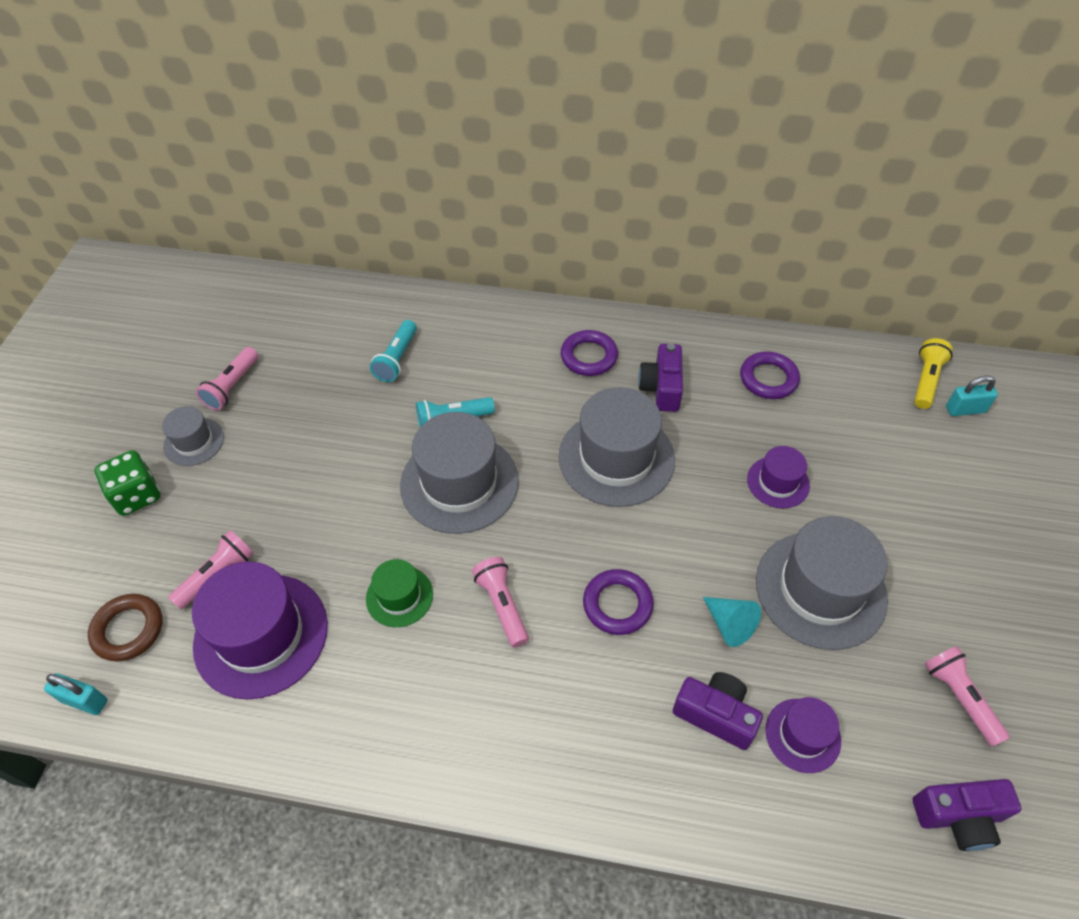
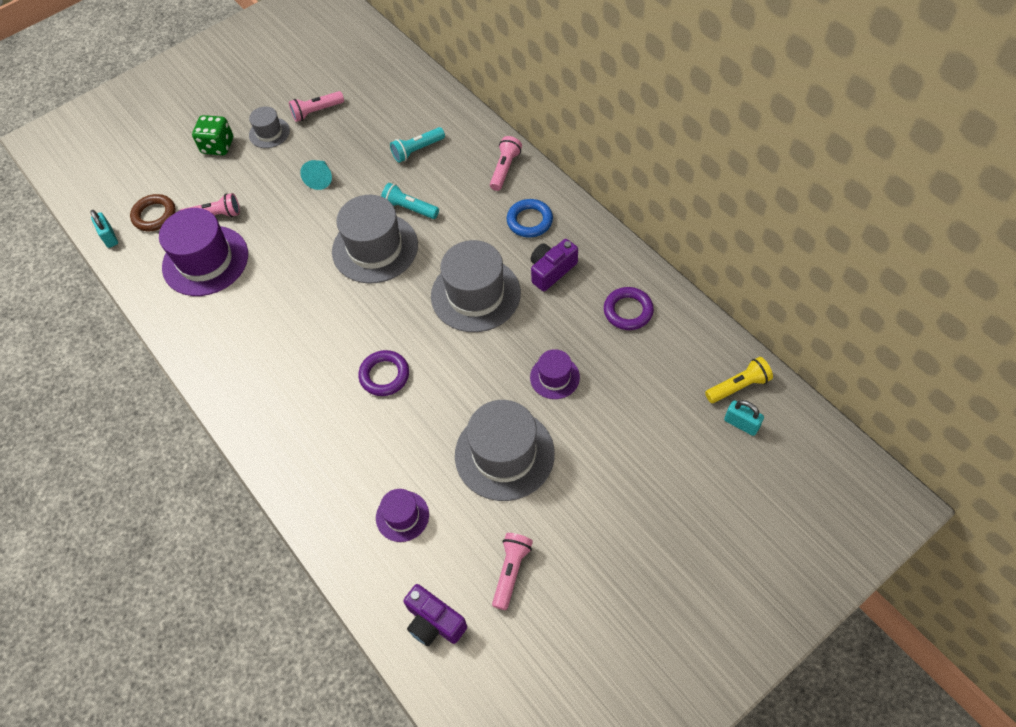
camera: 45 degrees right, 5 degrees up
green hat [366,559,433,627] -> none
pink flashlight [472,557,529,647] -> pink flashlight moved to [490,136,522,191]
purple ring [561,330,618,376] -> blue ring [507,199,553,238]
purple camera [673,672,763,750] -> none
turquoise cone [703,597,761,647] -> turquoise cone moved to [300,160,332,190]

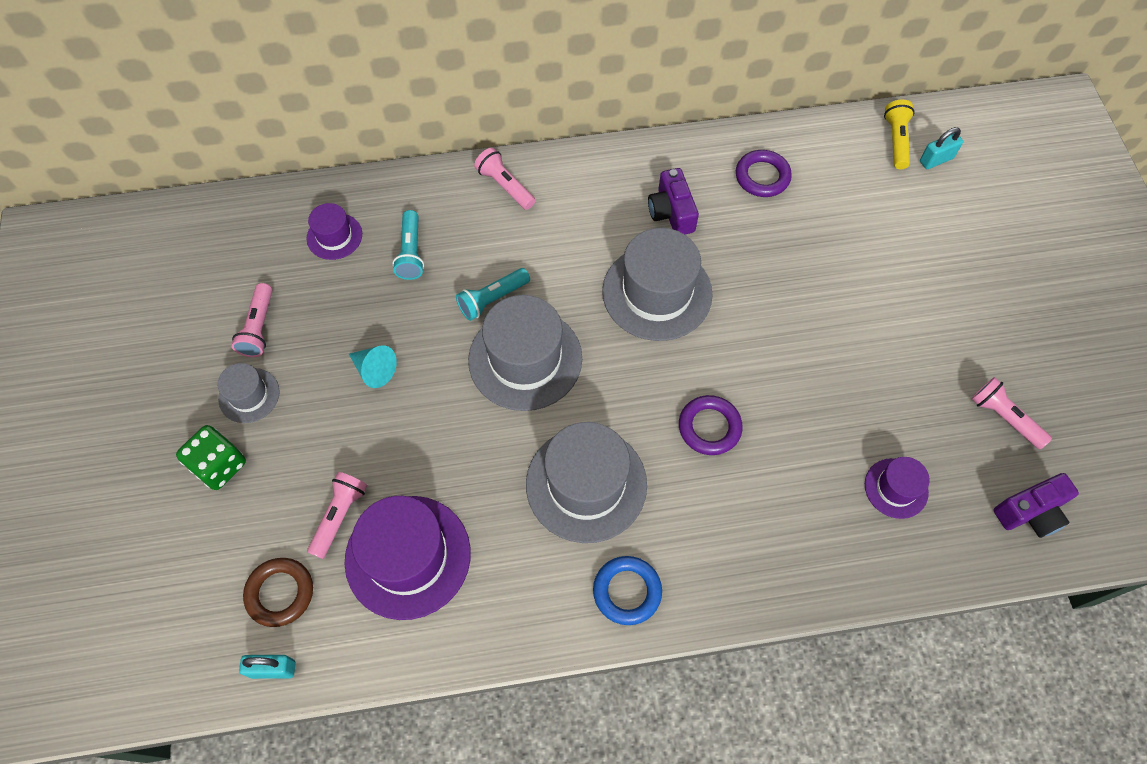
camera: 65 degrees left, 5 degrees up
grey hat [455,400,555,501] -> grey hat moved to [526,422,647,543]
blue ring [507,199,553,238] -> blue ring moved to [593,556,662,625]
purple hat [530,349,580,399] -> purple hat moved to [307,203,362,260]

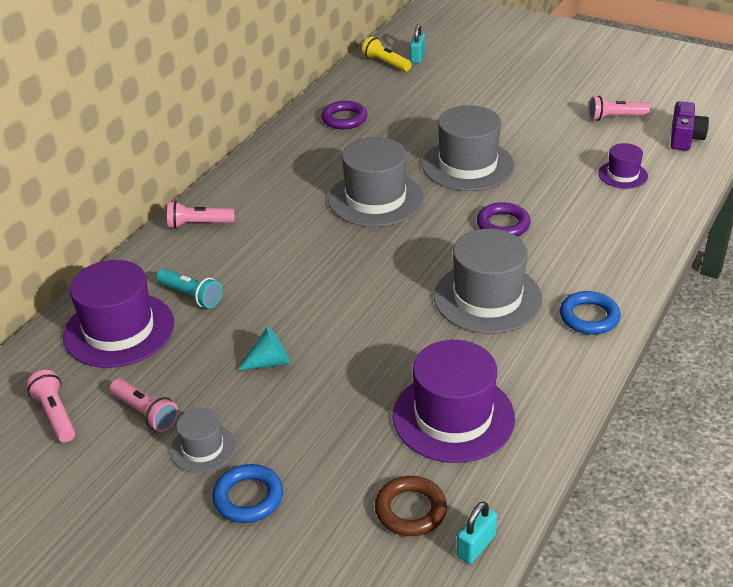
camera: 50 degrees left, 25 degrees down
green dice [176,425,246,490] -> blue ring [212,464,283,523]
purple hat [307,203,362,260] -> purple hat [63,260,174,368], size x1.92
pink flashlight [307,472,367,559] -> pink flashlight moved to [26,370,75,443]
turquoise flashlight [456,268,530,321] -> none
grey hat [468,295,582,411] -> grey hat moved to [422,105,514,191]
purple camera [648,168,699,234] -> none

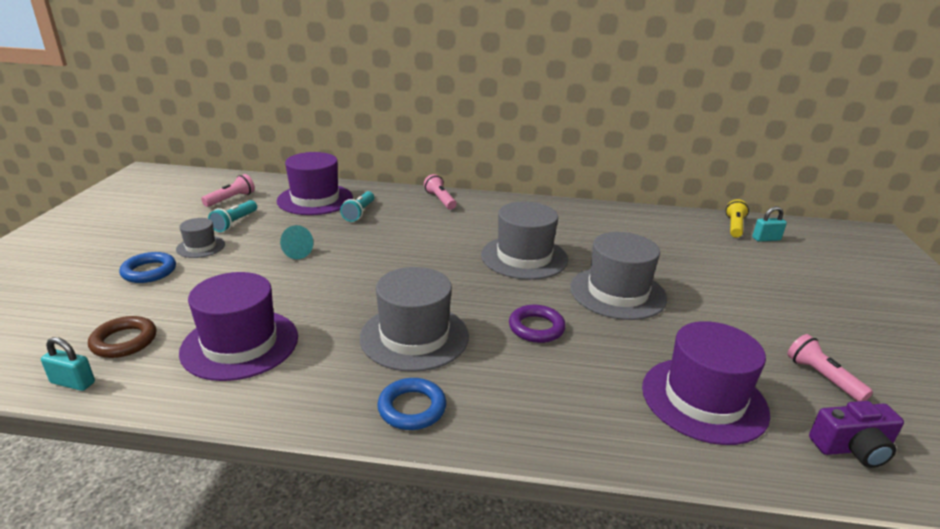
camera: 65 degrees right, 10 degrees down
pink flashlight [110,379,179,432] -> turquoise flashlight [208,200,257,232]
purple ring [321,101,367,129] -> none
purple hat [598,143,648,189] -> purple hat [642,321,770,445], size x1.92

